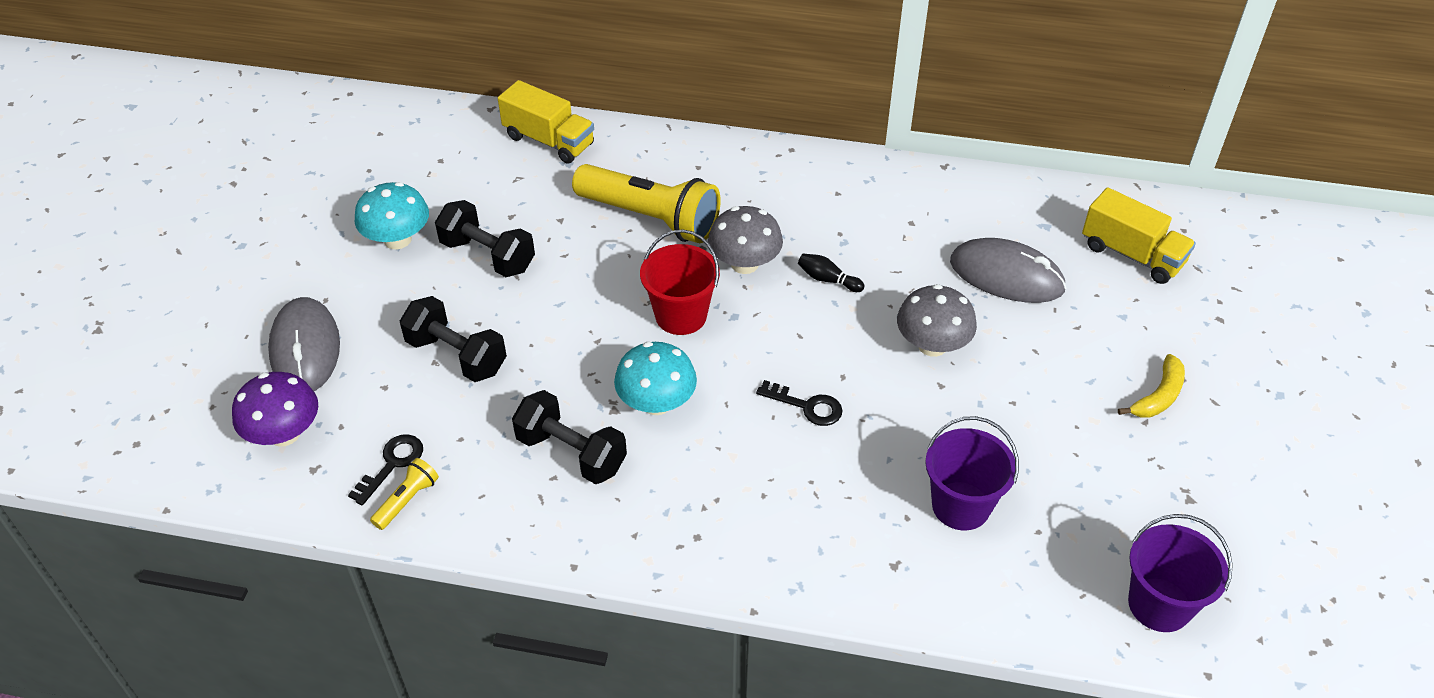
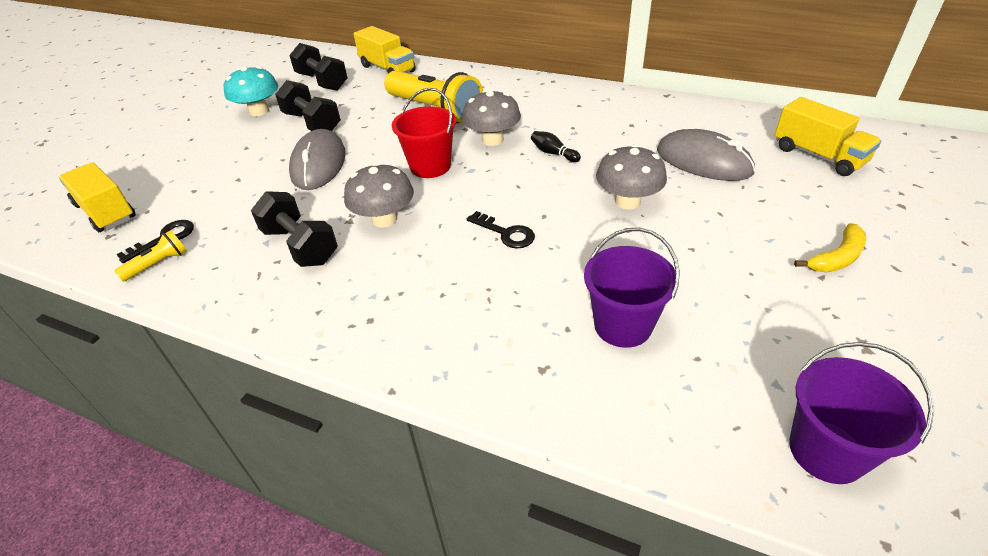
camera: 15 degrees right, 5 degrees down
purple mushroom [232,372,318,447] -> yellow truck [59,162,136,232]
grey mouse [268,297,340,391] -> grey mouse moved to [289,129,346,190]
black dumbbell [400,296,507,382] -> black dumbbell moved to [289,43,348,91]
turquoise mushroom [614,342,697,415] -> grey mushroom [344,163,414,228]

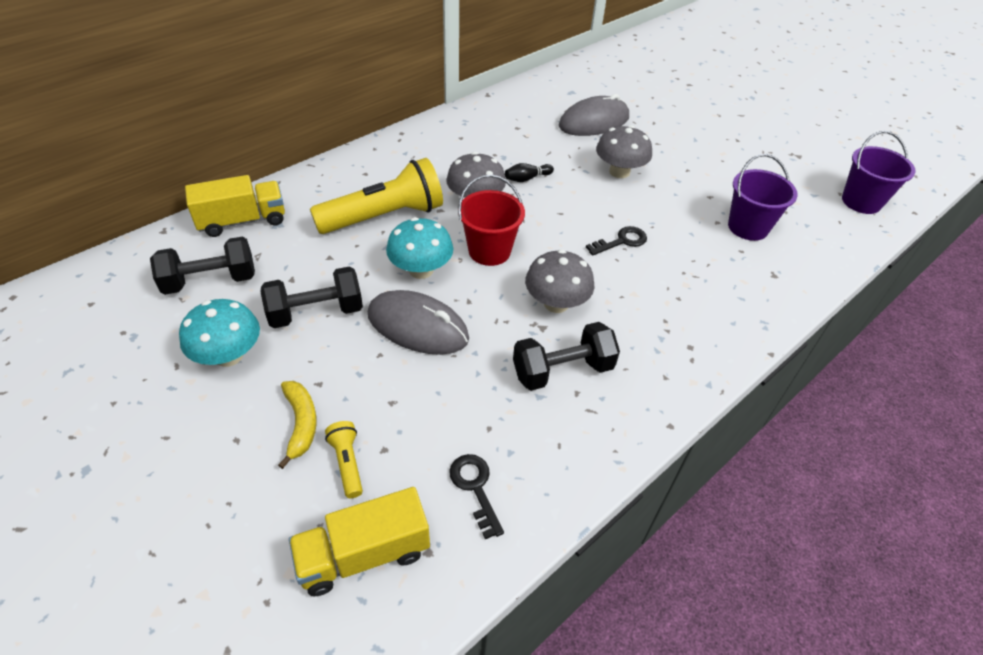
camera: 70 degrees left, 5 degrees up
yellow flashlight [114,230,187,282] -> yellow flashlight moved to [325,421,363,498]
yellow truck [775,97,881,176] -> none
yellow banana [794,223,866,272] -> yellow banana moved to [278,381,317,469]
none -> turquoise mushroom [386,217,453,279]

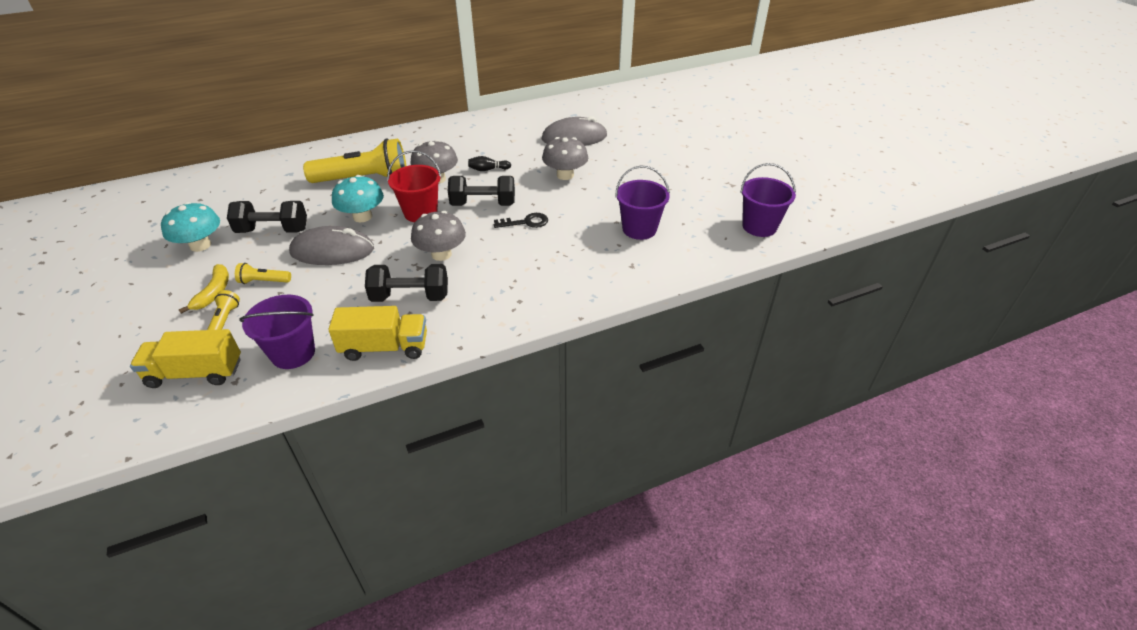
camera: 20 degrees right, 5 degrees down
black dumbbell [150,237,255,295] -> black dumbbell moved to [448,176,515,206]
yellow truck [185,175,285,237] -> yellow truck moved to [328,306,427,361]
grey mouse [368,290,469,355] -> grey mouse turned 45 degrees counterclockwise [289,226,374,265]
black key [449,454,504,539] -> purple bucket [239,295,315,369]
none -> yellow flashlight [235,263,291,284]

